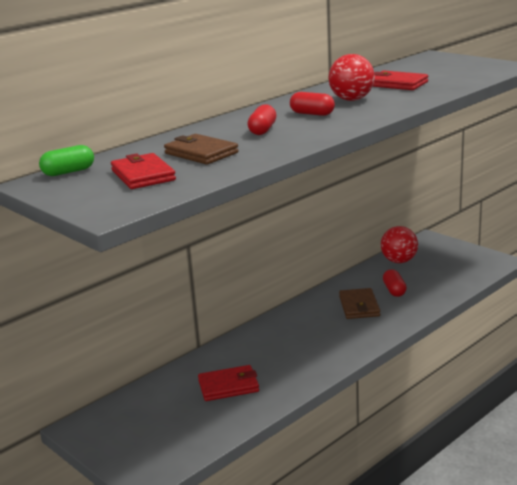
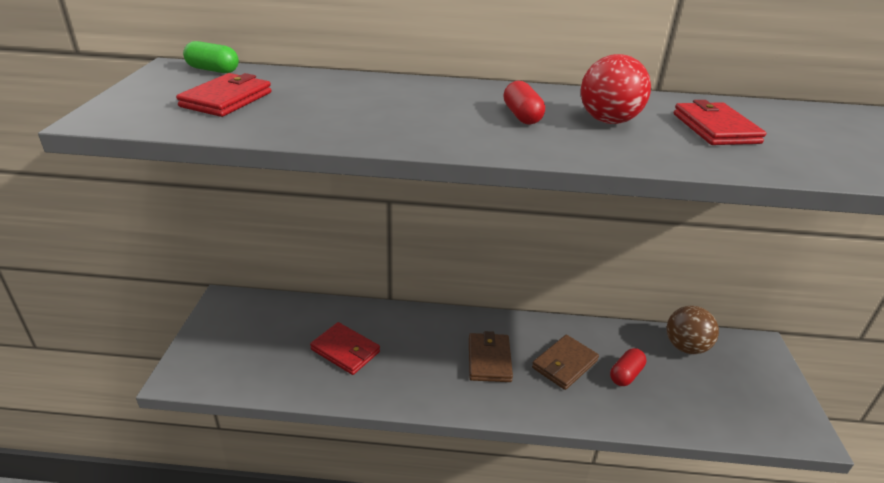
camera: 45 degrees right, 10 degrees up
brown wallet [164,134,239,165] -> brown wallet moved to [469,331,513,382]
red capsule [247,104,276,135] -> none
red ball [381,226,418,263] -> brown ball [667,306,719,354]

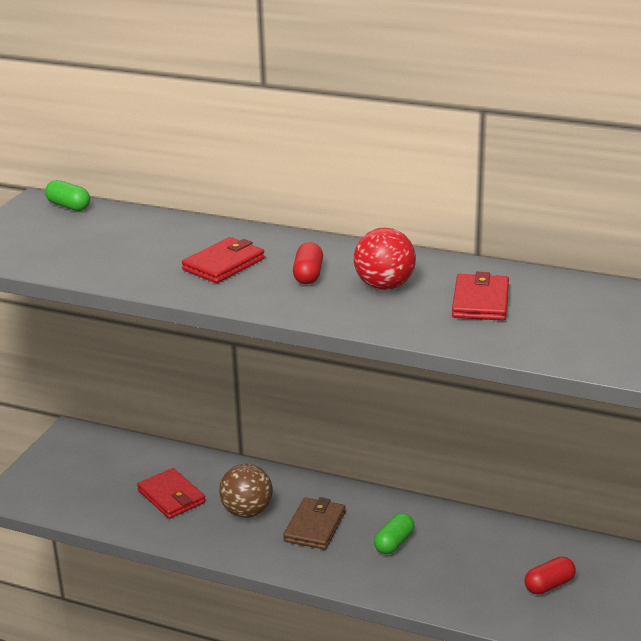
camera: 20 degrees right, 5 degrees down
red wallet [176,73,271,117] -> red wallet moved to [182,237,265,283]
brown wallet [532,335,599,390] -> green capsule [374,513,414,554]
red capsule [610,348,646,386] -> red capsule moved to [524,556,576,594]
brown ball [667,306,719,354] -> brown ball moved to [219,464,273,518]

